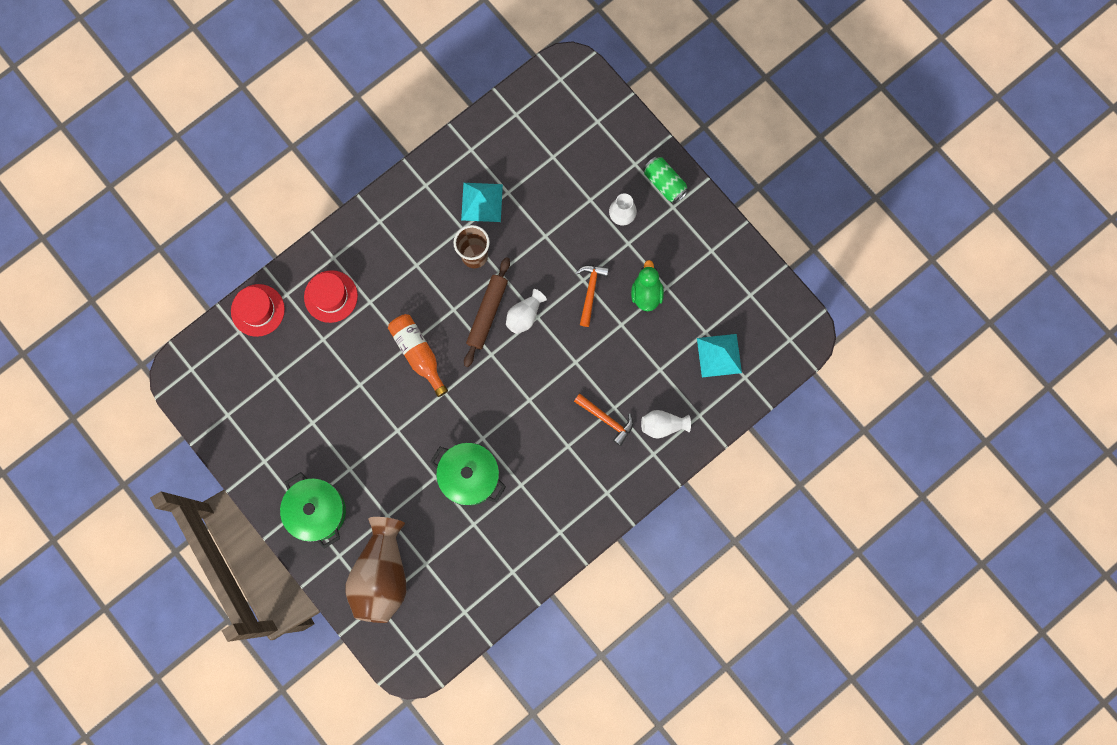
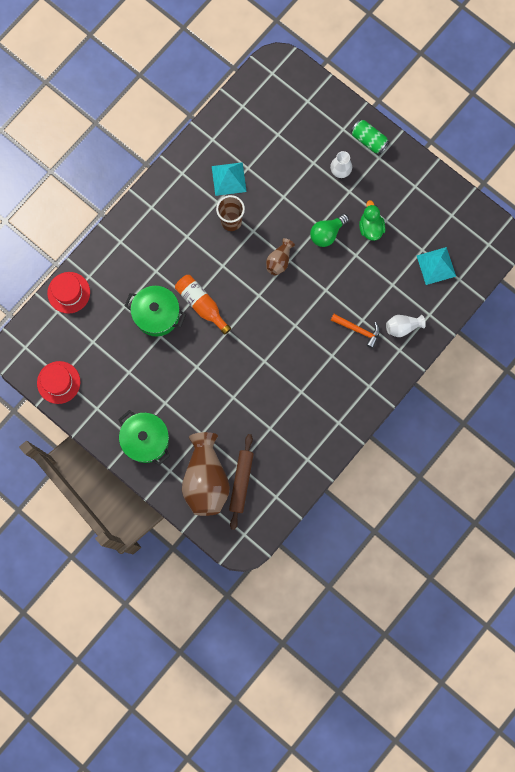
camera: 10 degrees left, 0 degrees up
red hat [304,270,358,323] -> red hat moved to [37,361,80,404]
green pot [430,443,506,506] -> green pot moved to [125,286,186,336]
brown rolling pin [464,257,510,367] -> brown rolling pin moved to [229,434,254,530]
white vase [506,289,547,334] -> brown vase [266,238,295,275]
orange hammer [576,265,609,327] -> green light bulb [310,214,349,247]

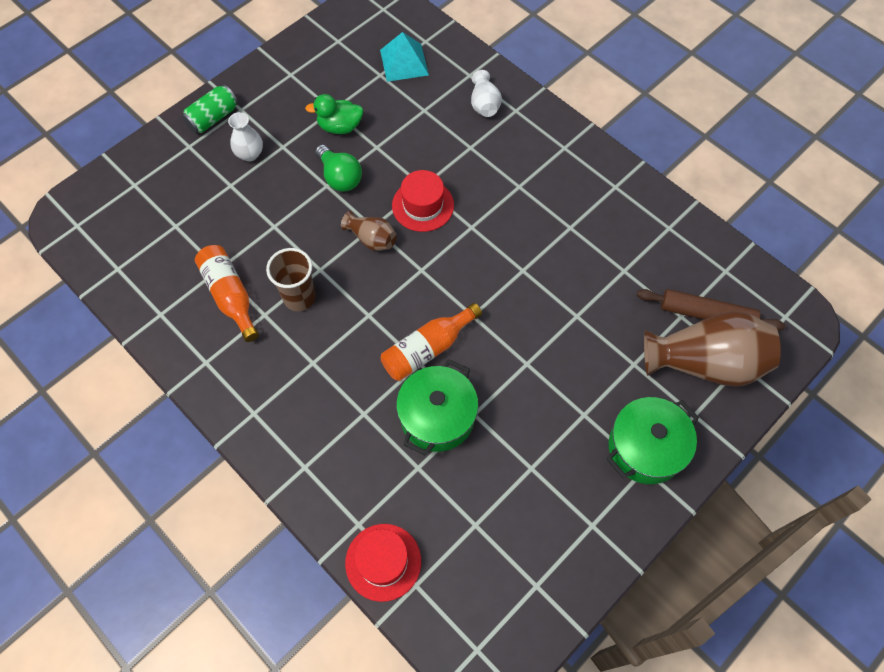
camera: 85 degrees left, 15 degrees down
red hat [37,361,80,404] -> red hat moved to [392,170,454,232]
turquoise pyramid [212,162,247,196] -> orange bottle [195,245,259,342]
orange hammer [331,314,380,348] -> none

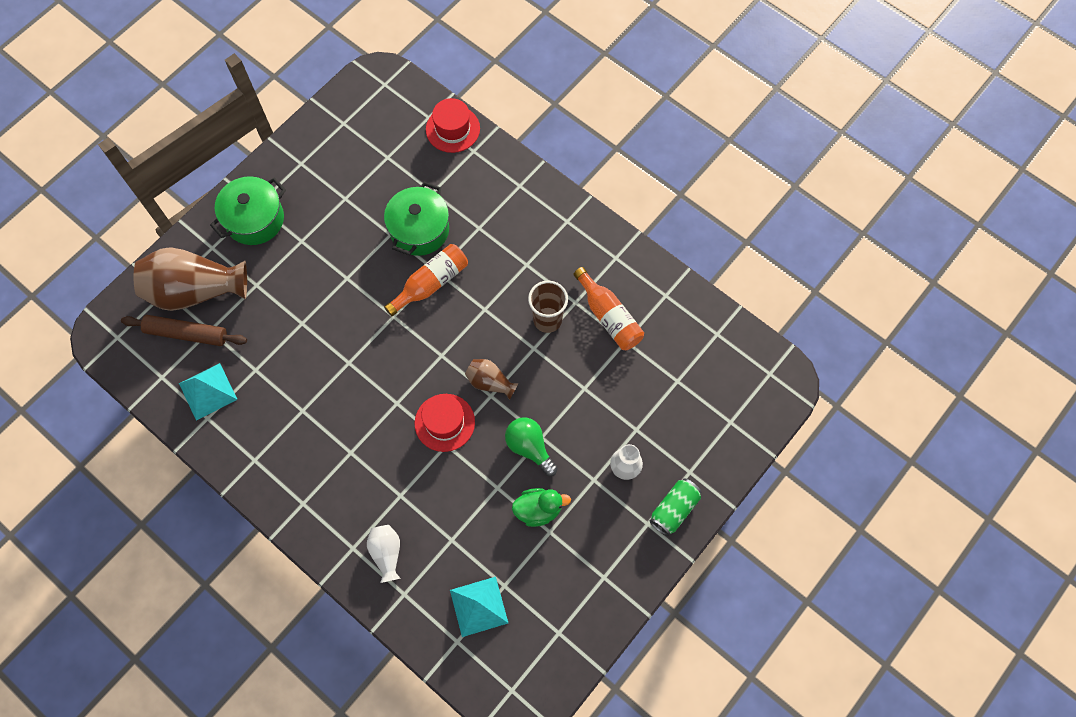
camera: 175 degrees right, 5 degrees up
none -> turquoise pyramid [179,363,238,421]

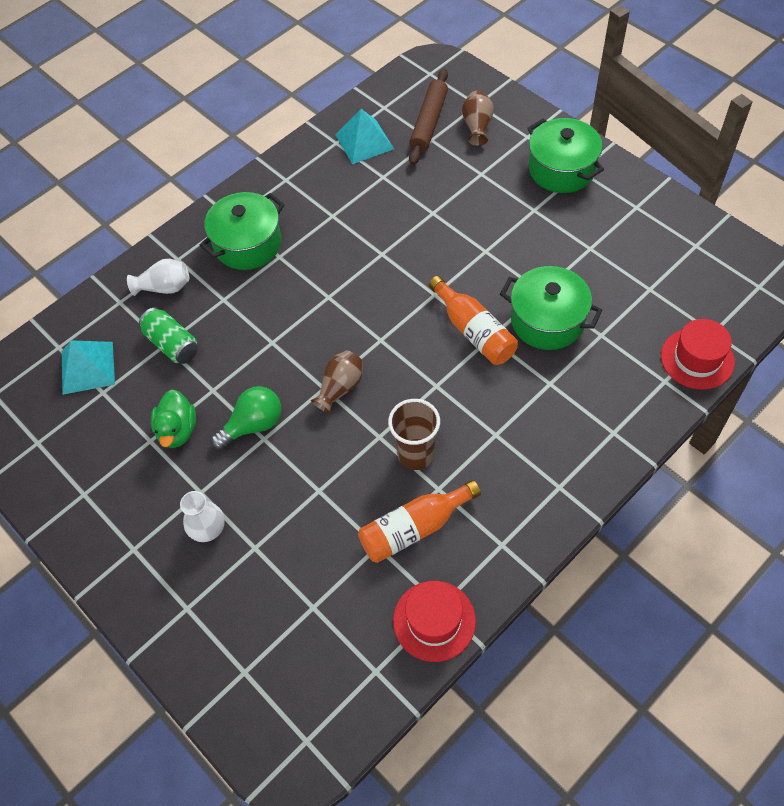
camera: 100 degrees right, 10 degrees down
brown vase [134,247,247,311] -> brown vase [462,90,494,146], size x0.49
red hat [414,394,475,452] -> red hat moved to [393,581,476,662]
green can [650,478,702,536] -> green can moved to [139,308,198,364]
none -> green pot [200,192,285,270]

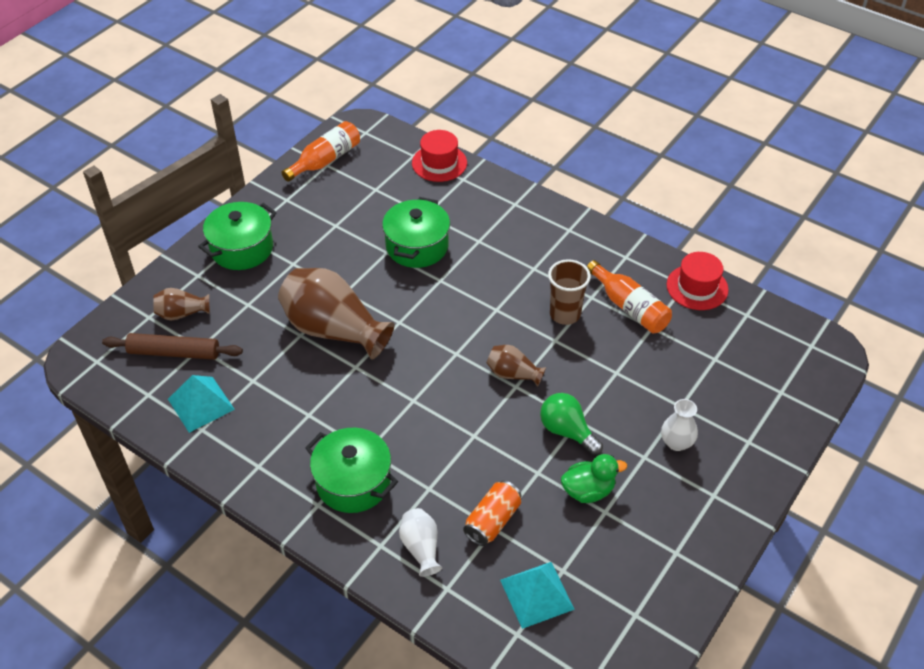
camera: 105 degrees left, 10 degrees down
green can [139,308,198,364] -> orange can [463,481,521,546]
orange bottle [429,276,518,365] -> orange bottle moved to [282,121,360,182]
none -> brown vase [278,268,395,360]

